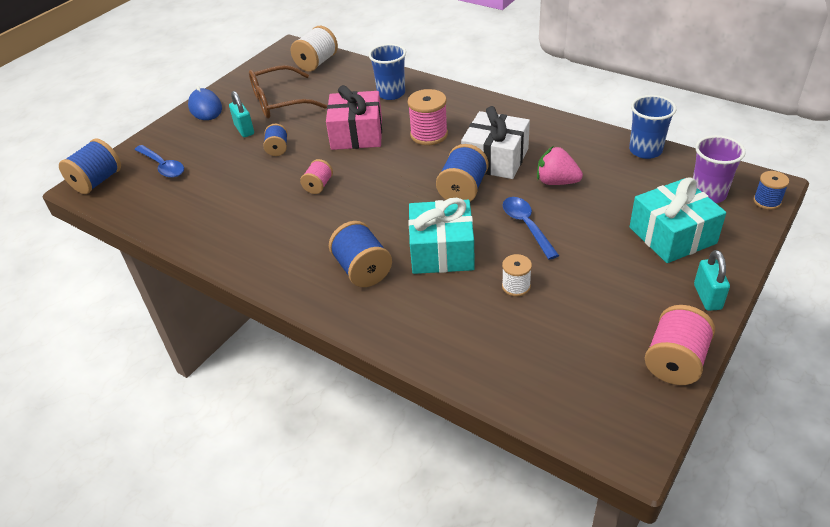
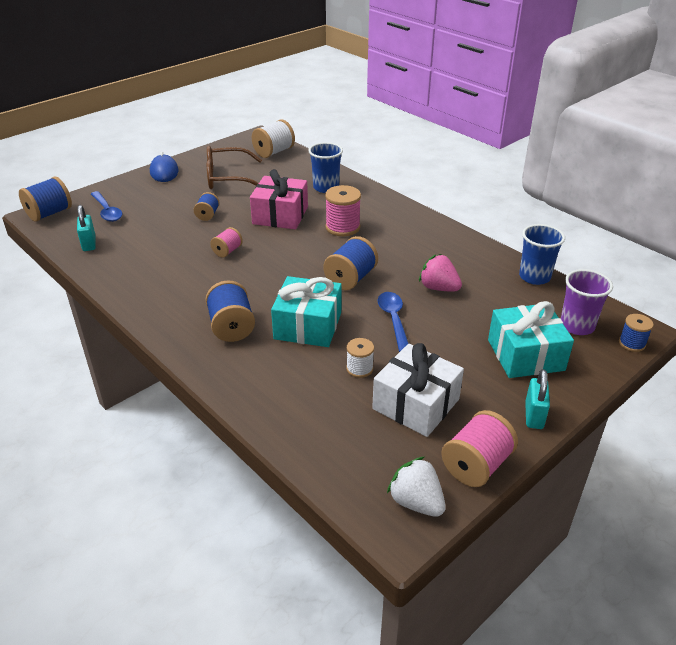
camera: 10 degrees right, 5 degrees down
turquoise padlock [229,91,254,137] -> turquoise padlock moved to [77,205,96,251]
white gift [461,106,530,179] -> white gift moved to [372,343,464,437]
none -> white strawberry [387,457,445,517]

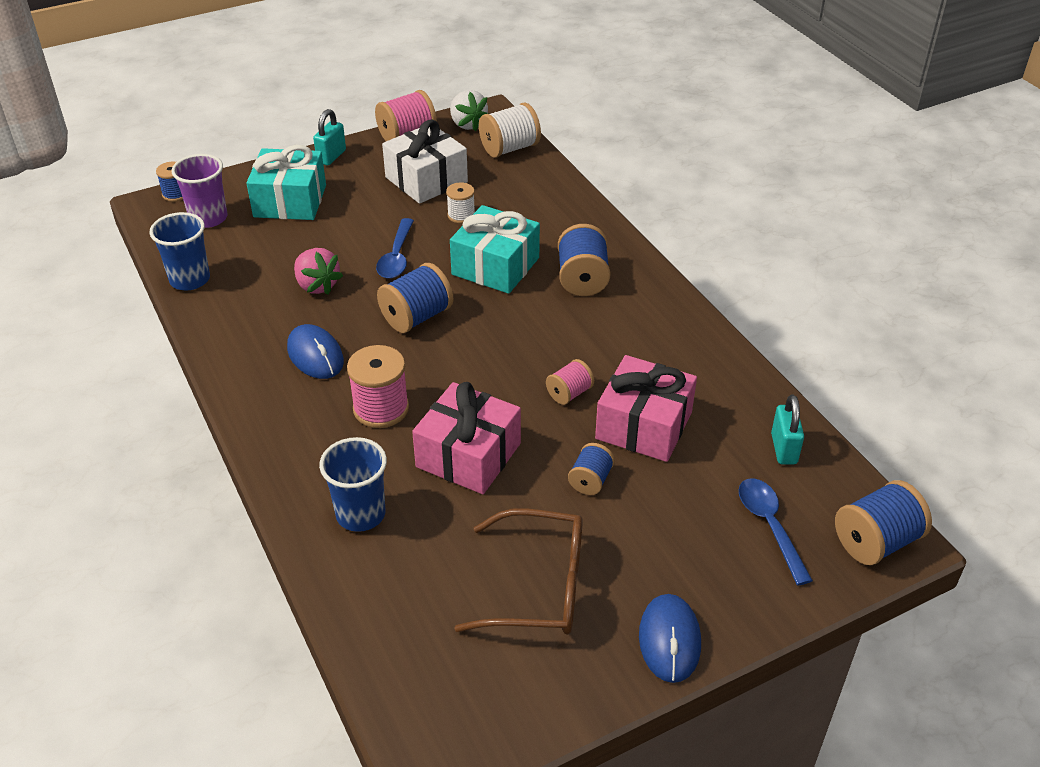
camera: 165 degrees left, 5 degrees up
white spool [252,120,295,158] -> white spool moved to [479,103,541,158]
none -> blue mouse [287,324,344,379]
none -> pink gift [595,355,697,462]

